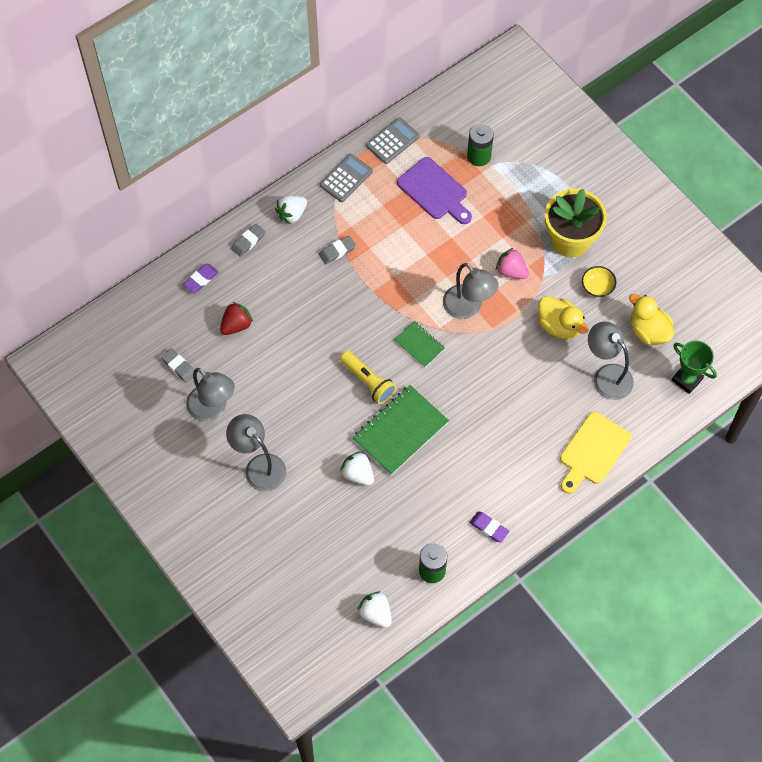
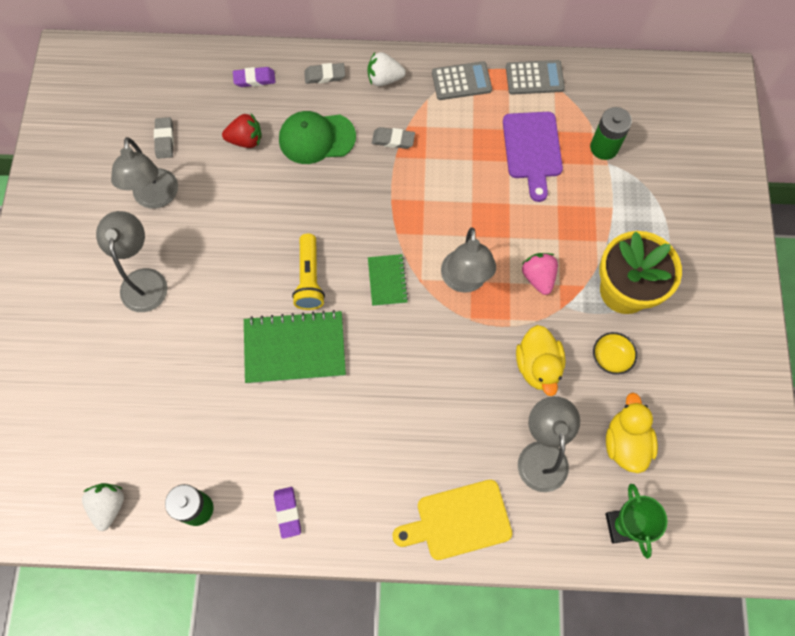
camera: 40 degrees right, 5 degrees up
white strawberry [340,451,374,485] -> none
none -> green cap [279,111,356,164]

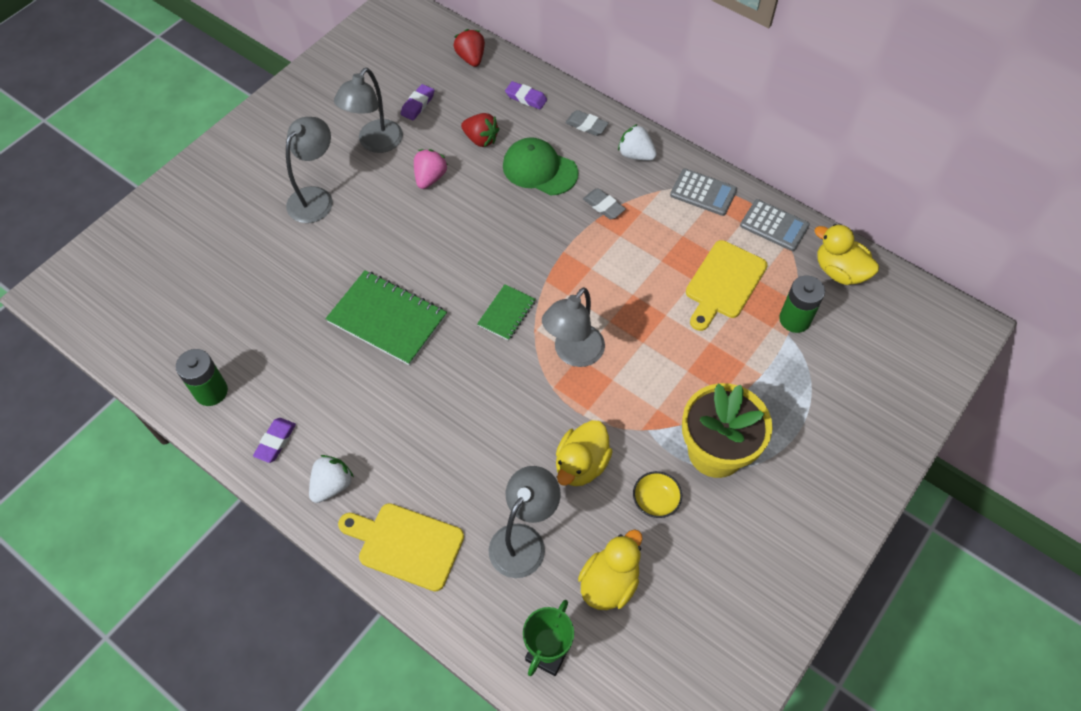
camera: 35 degrees right, 10 degrees down
white strawberry [82,483,124,531] -> white strawberry moved to [309,455,354,503]
grey eraser [154,117,174,159] -> purple eraser [401,84,434,120]
yellow flashlight [292,234,325,310] -> none
purple cutting board [503,112,563,202] -> yellow cutting board [686,240,768,331]
pink strawberry [521,253,558,295] -> pink strawberry moved to [414,149,448,189]
none -> red strawberry [454,29,485,67]
none -> yellow duck [815,224,879,285]

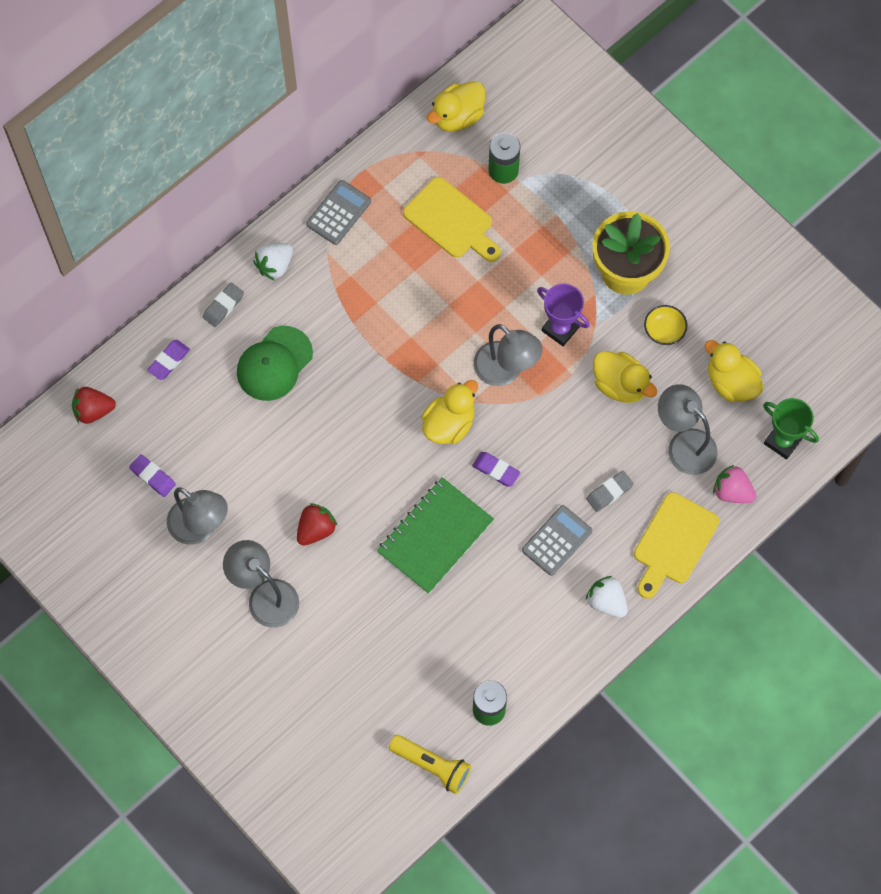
camera: 80 degrees left, 10 degrees up
purple eraser [253,418,296,463] -> purple eraser moved to [472,452,520,487]
pink strawberry [414,149,448,189] -> pink strawberry moved to [713,465,756,503]
red strawberry [461,113,499,147] -> red strawberry moved to [297,503,337,546]
green notebook [477,284,536,341] -> yellow duck [421,380,478,444]
grey eraser [583,188,626,219] -> grey eraser moved to [586,471,634,512]
grey calculator [740,199,810,251] -> grey calculator moved to [522,505,592,576]
none -> yellow flashlight [389,735,471,794]
none -> purple trophy [537,283,590,346]

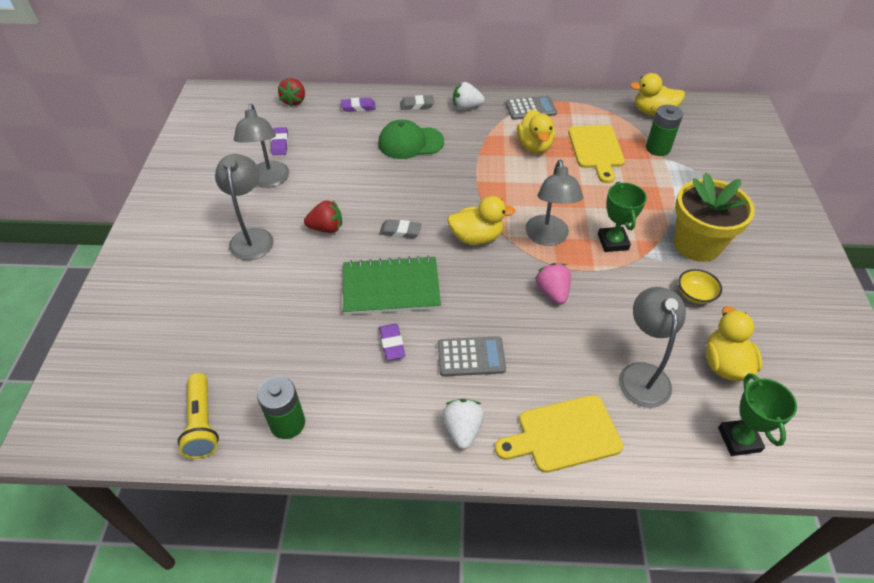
camera: 45 degrees right, 20 degrees down
red strawberry [72,387,116,424] -> red strawberry turned 120 degrees counterclockwise [278,78,305,107]
purple eraser [472,452,520,487] -> purple eraser moved to [379,324,405,360]
purple trophy [537,283,590,346] -> green trophy [598,182,647,252]
grey eraser [586,471,634,512] -> grey eraser moved to [379,219,422,238]
yellow duck [593,351,657,403] -> yellow duck moved to [517,110,555,153]
pink strawberry [713,465,756,503] -> pink strawberry moved to [535,263,571,304]

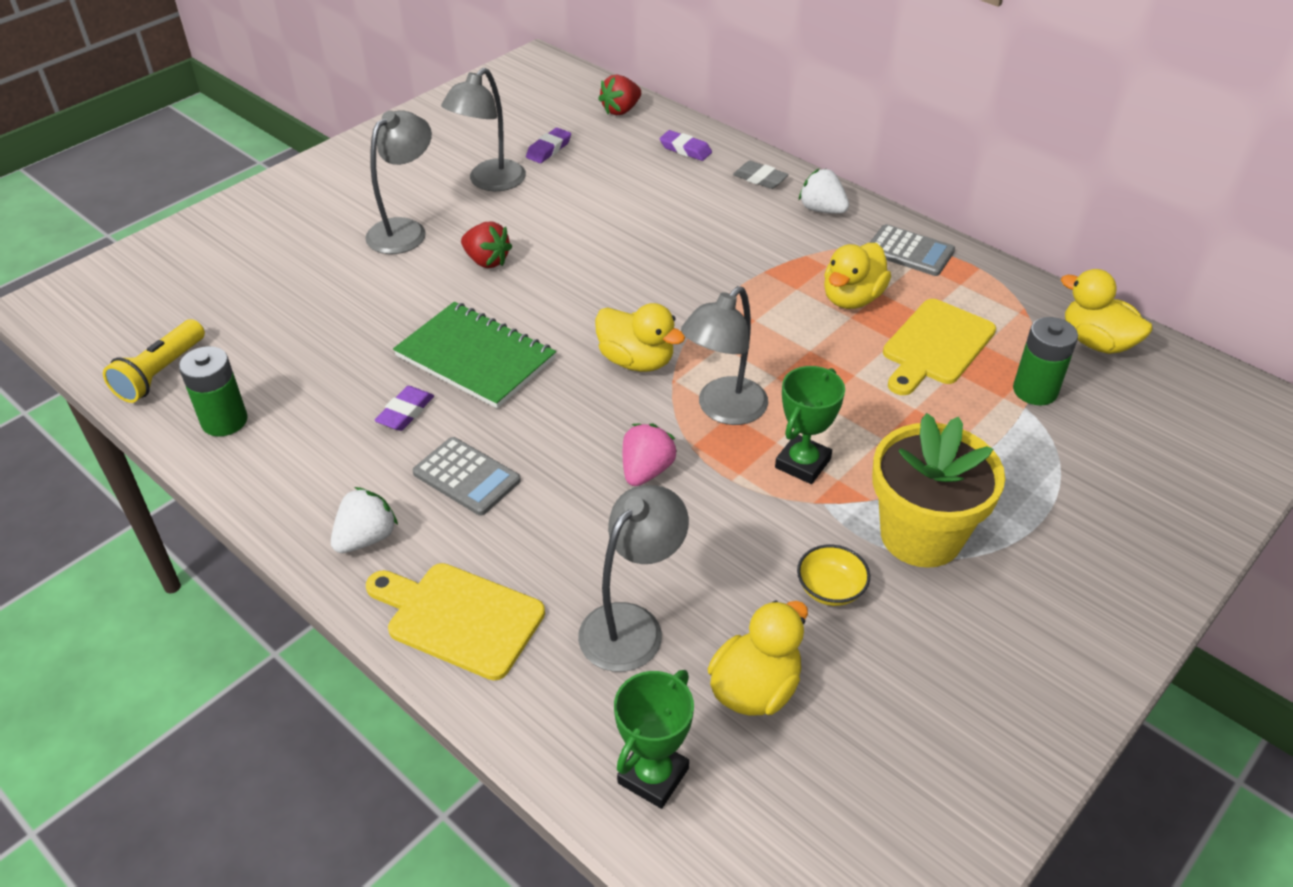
camera: 40 degrees right, 5 degrees down
green cap [378,120,444,159] -> none
grey eraser [379,219,422,238] -> none

